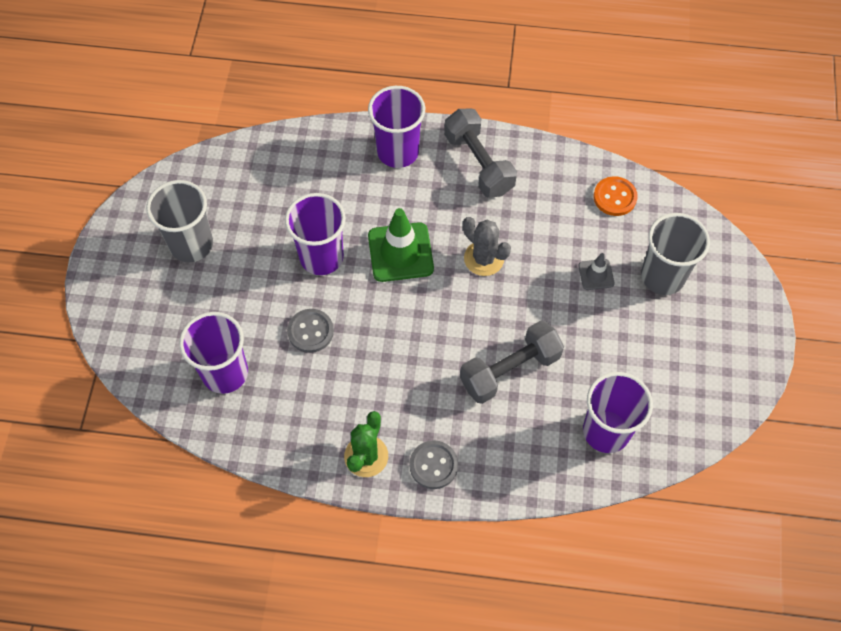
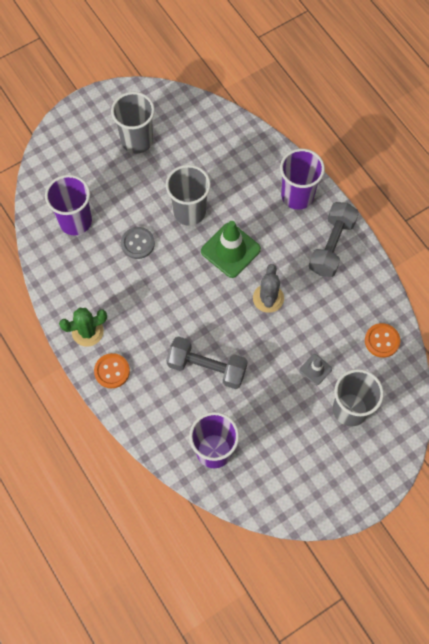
camera: 50 degrees right, 5 degrees up
purple cup [285,193,346,275] -> grey cup [166,165,211,226]
grey button [409,440,458,489] -> orange button [94,353,130,388]

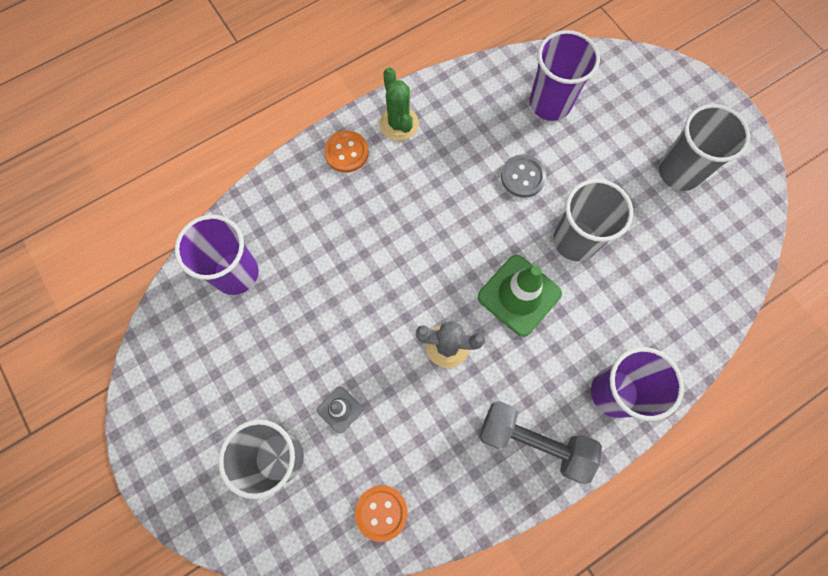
camera: 90 degrees right, 5 degrees up
grey dumbbell [166,336,248,389] -> none

